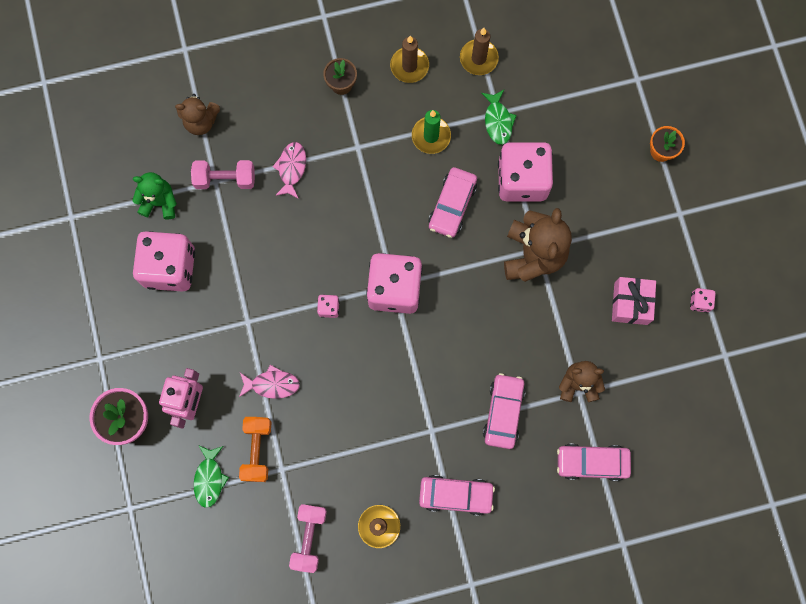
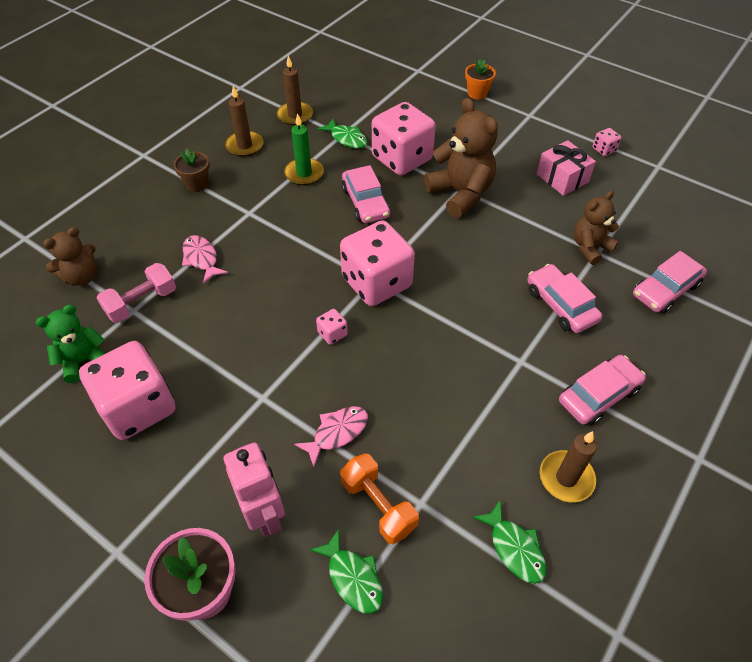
camera: 40 degrees left, 25 degrees down
pink dumbbell [289,504,327,573] -> green fish [472,499,547,584]

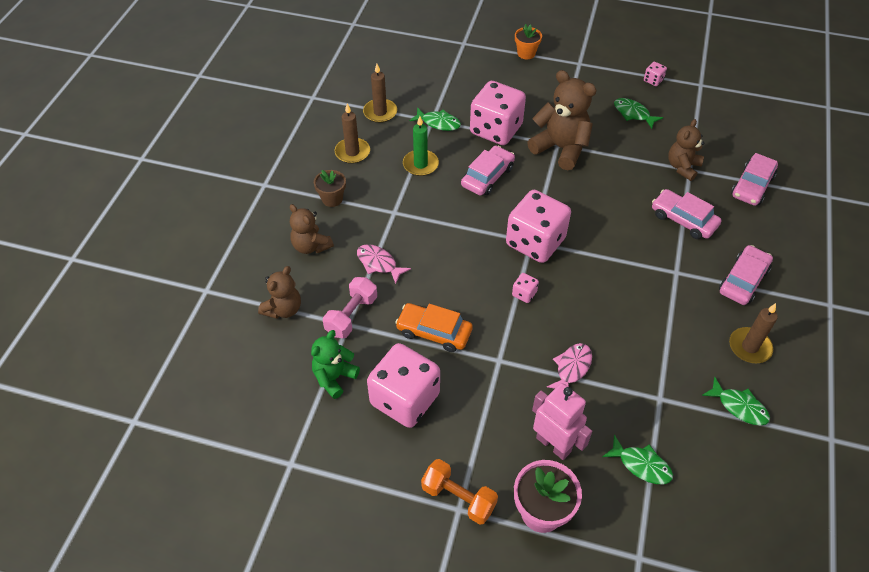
camera: 20 degrees left, 0 degrees up
orange dumbbell [340,453,419,544] -> orange dumbbell moved to [421,459,498,525]
pink car [342,165,390,223] -> pink car turned 105 degrees counterclockwise [461,145,515,196]
pink gift [537,140,596,196] -> green fish [614,98,663,129]
none -> brown teddy bear [290,204,334,254]
none -> orange car [395,303,473,352]

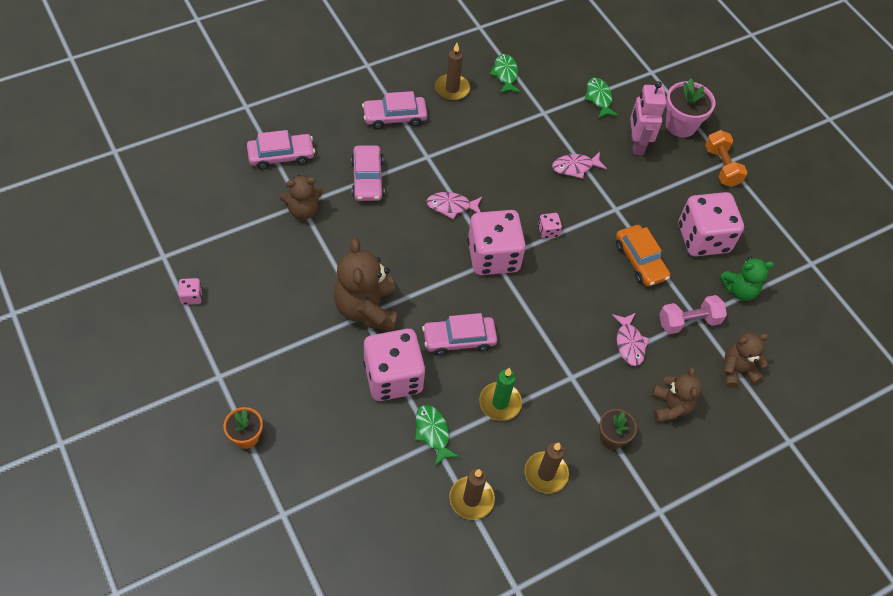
camera: 140 degrees left, 5 degrees up
green fish [614,98,663,129] -> none
none -> pink fish [426,192,482,219]

